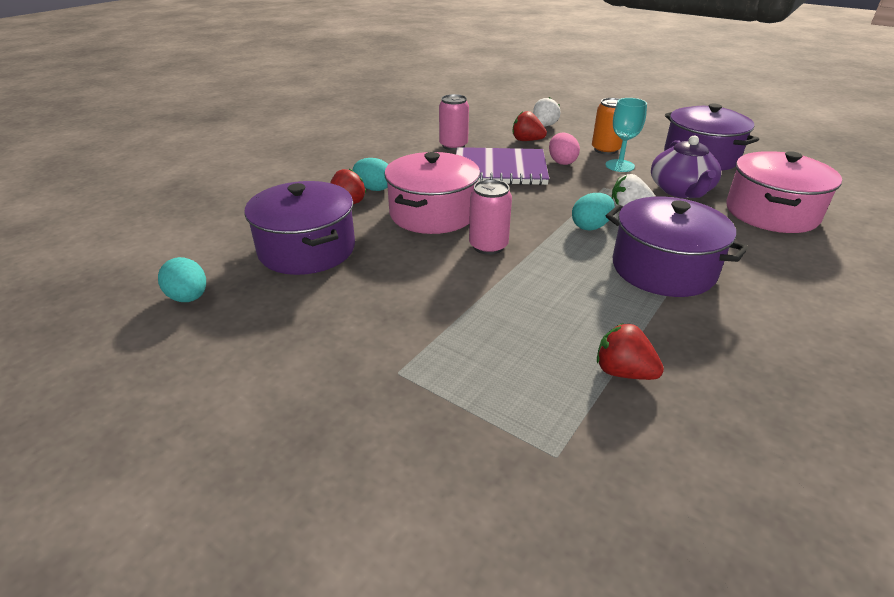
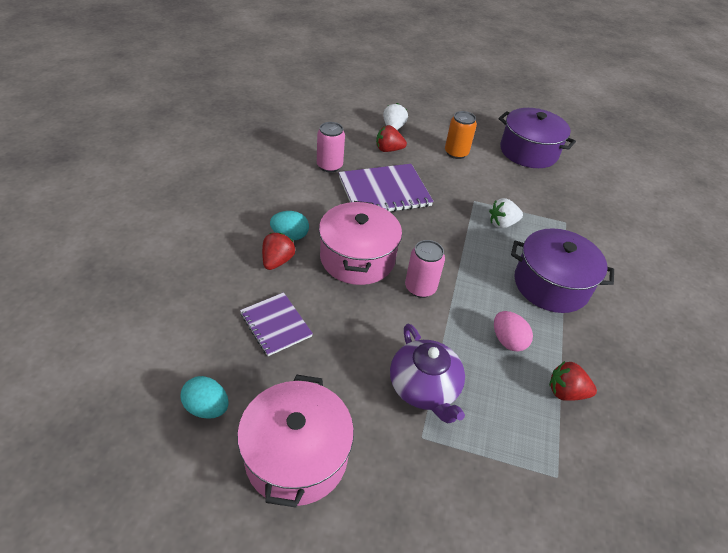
camera: 25 degrees left, 10 degrees up
purple pot [244,181,355,275] -> purple notebook [240,292,313,356]
pink egg [549,133,580,165] -> pink egg moved to [494,311,533,352]
turquoise egg [572,193,615,230] -> none
turquoise goblet [605,98,647,172] -> none
purple teapot [651,136,721,198] -> purple teapot moved to [390,324,465,423]
pink pot [726,151,842,233] -> pink pot moved to [237,375,354,507]

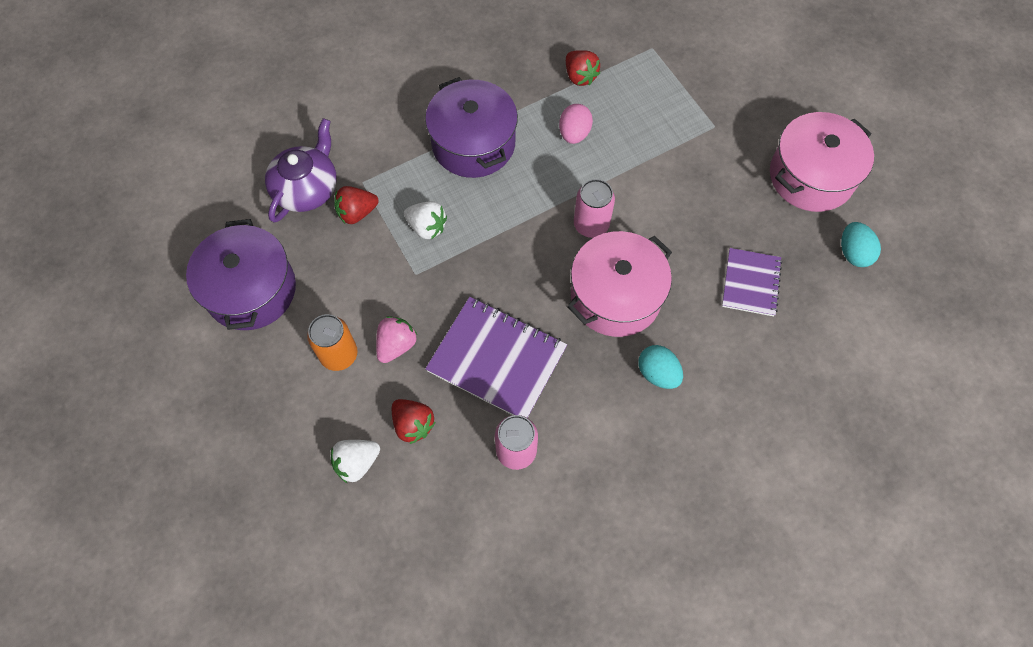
camera: 130 degrees left, 20 degrees up
red strawberry [262,233,295,270] -> red strawberry moved to [334,186,379,224]
purple teapot [390,324,465,423] -> purple teapot moved to [265,118,337,223]
none -> pink strawberry [376,316,417,363]

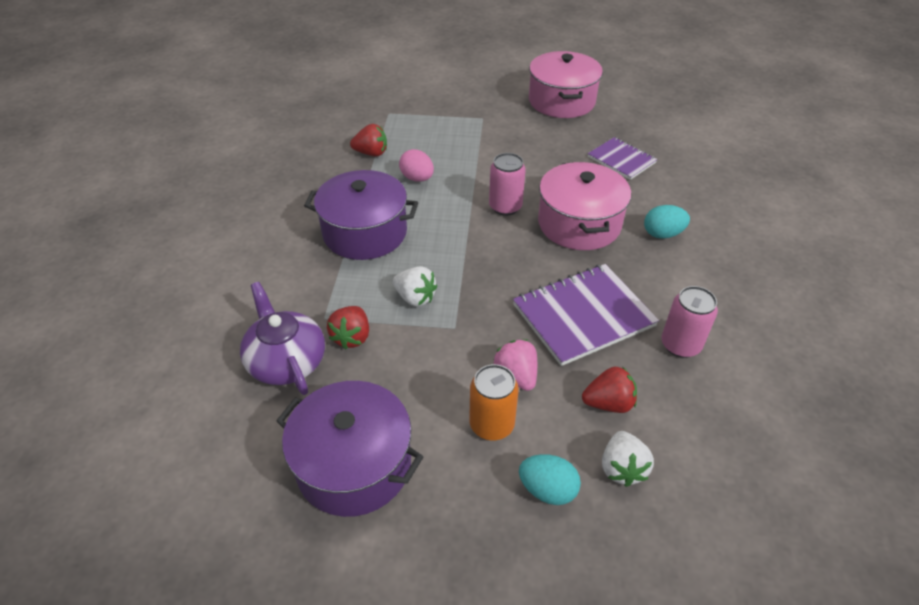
camera: 55 degrees left, 20 degrees down
white strawberry [404,201,447,239] -> white strawberry turned 60 degrees clockwise [393,266,437,307]
turquoise egg [841,222,881,267] -> turquoise egg moved to [519,454,581,505]

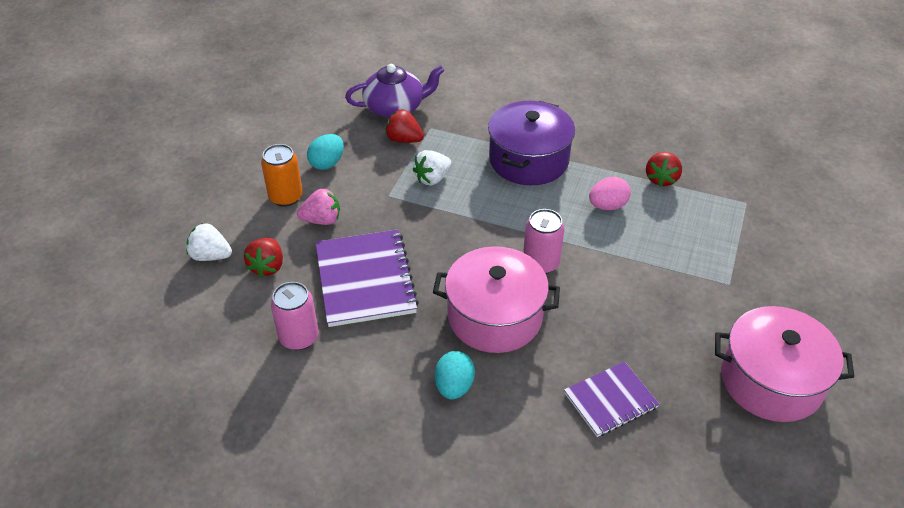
camera: 105 degrees right, 0 degrees up
purple pot [276,381,423,517] -> none
turquoise egg [519,454,581,505] -> turquoise egg moved to [307,134,344,170]

